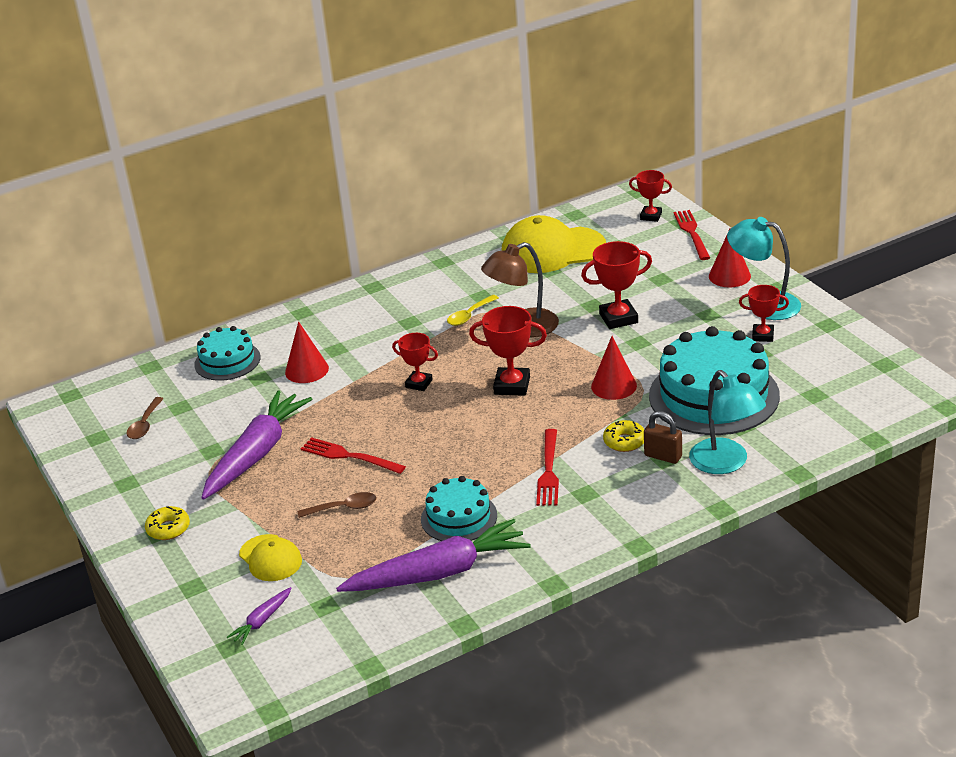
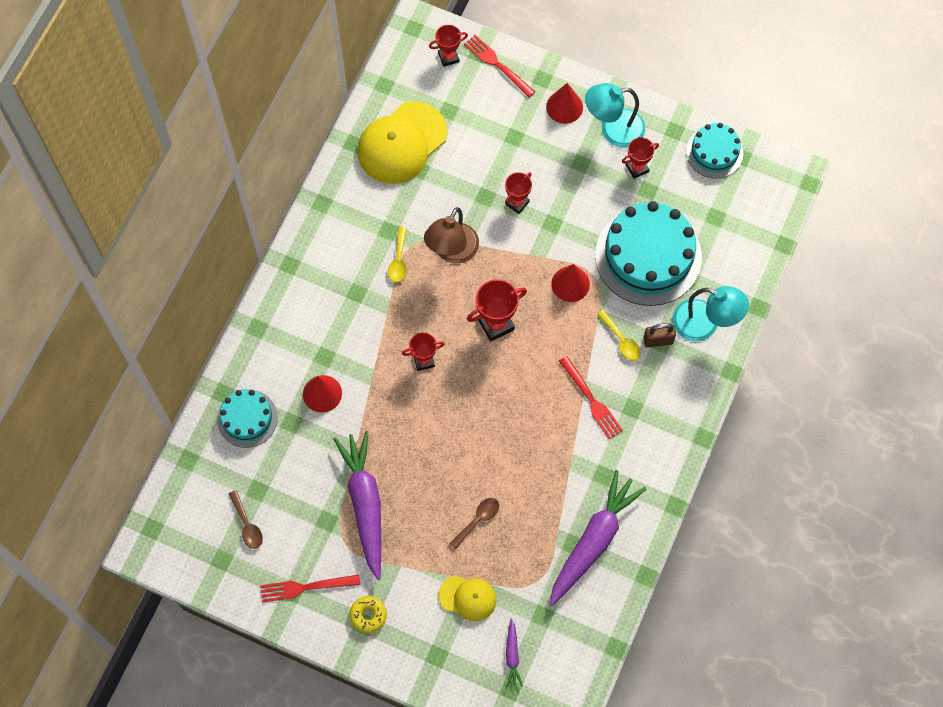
camera: 40 degrees left, 35 degrees up
red fork [301,437,406,474] -> red fork moved to [260,575,360,603]
turquoise cake [421,476,497,541] -> turquoise cake moved to [686,123,743,179]
red trophy [581,241,652,329] -> red trophy [505,172,532,214], size x0.65
yellow donut [603,420,644,452] -> yellow spoon [598,310,641,360]

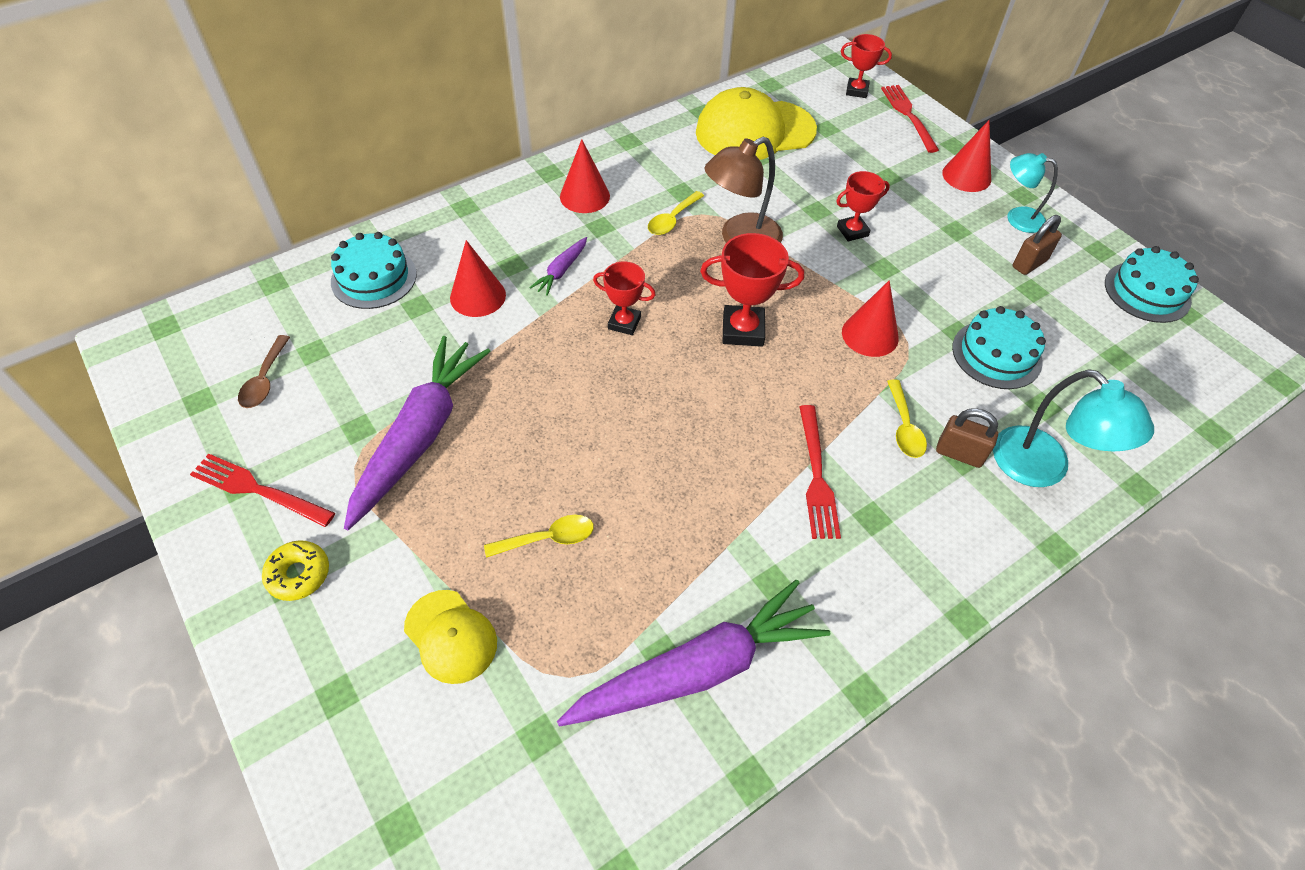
camera: 30 degrees right, 15 degrees down
brown spoon [449,498,499,550] -> yellow spoon [484,515,594,558]
purple carrot [506,618,523,687] -> purple carrot moved to [529,237,587,296]
turquoise lamp [585,83,645,148] -> turquoise lamp [1007,153,1058,233], size x0.64
turquoise cake [595,201,702,306] -> turquoise cake [952,306,1046,389], size x0.55
red trophy [622,137,659,179] -> brown padlock [1013,215,1062,275]
none -> red cone [560,139,610,213]

